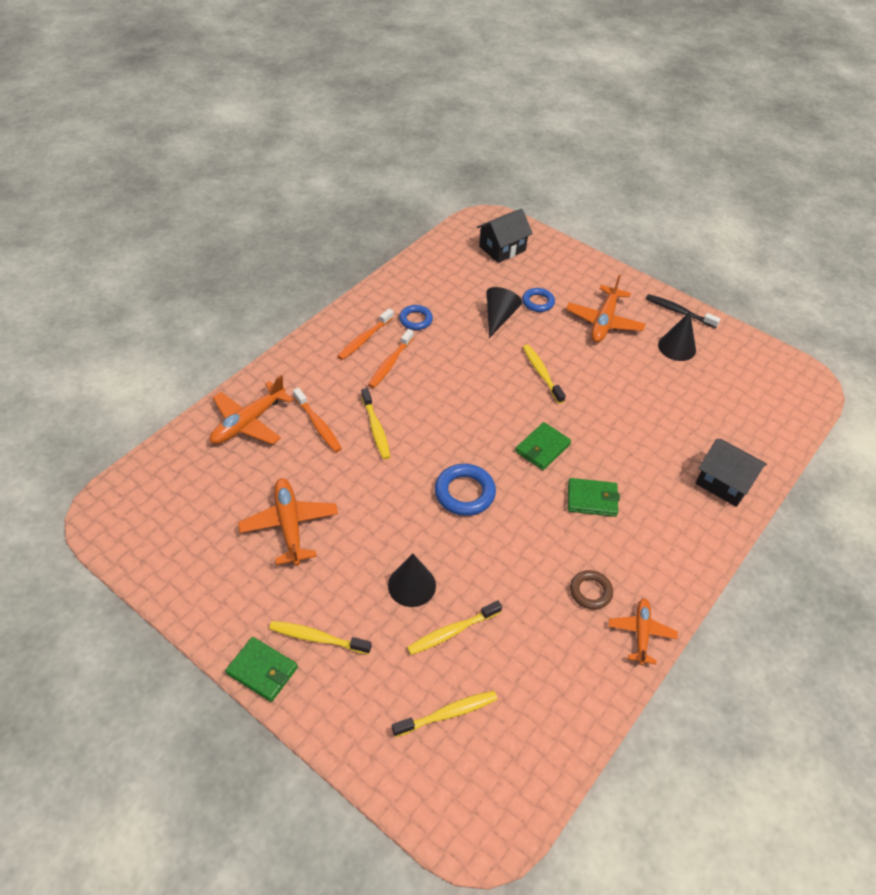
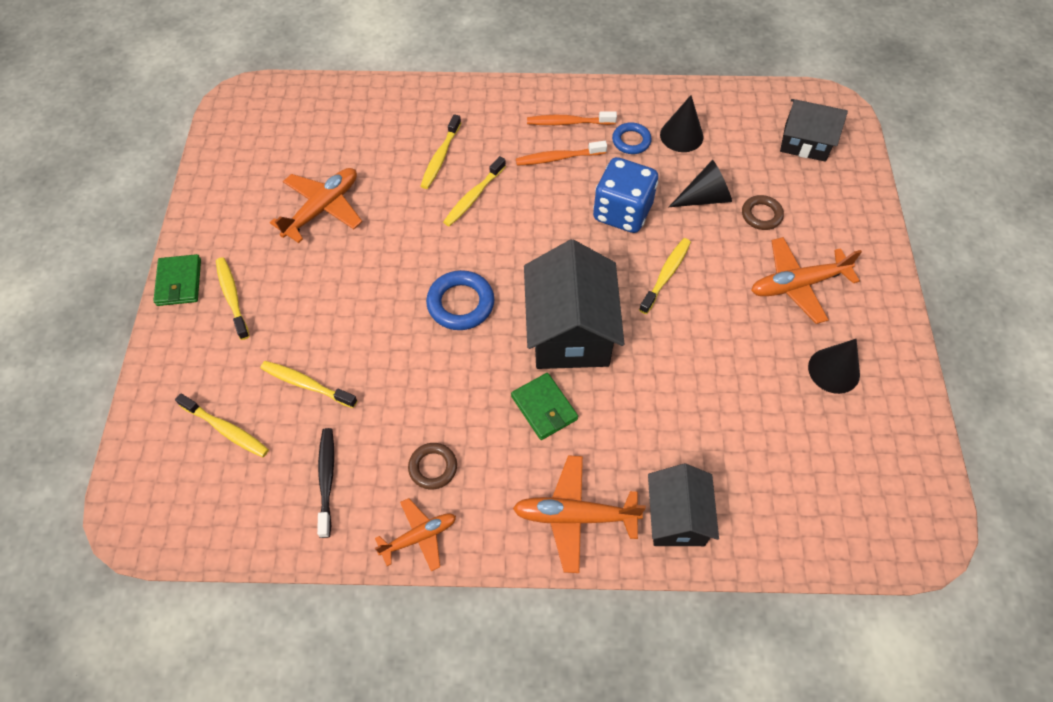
camera: 55 degrees right, 10 degrees up
orange plane [210,375,293,445] -> orange plane moved to [513,455,646,573]
orange toothbrush [293,388,342,452] -> yellow toothbrush [421,114,461,189]
black cone [388,554,436,607] -> black cone moved to [660,95,704,152]
green wallet [515,422,571,470] -> black house [524,239,624,369]
blue ring [522,288,555,312] -> brown ring [742,195,784,230]
black toothbrush [646,294,721,328] -> black toothbrush moved to [317,428,334,538]
none -> blue dice [593,157,658,233]

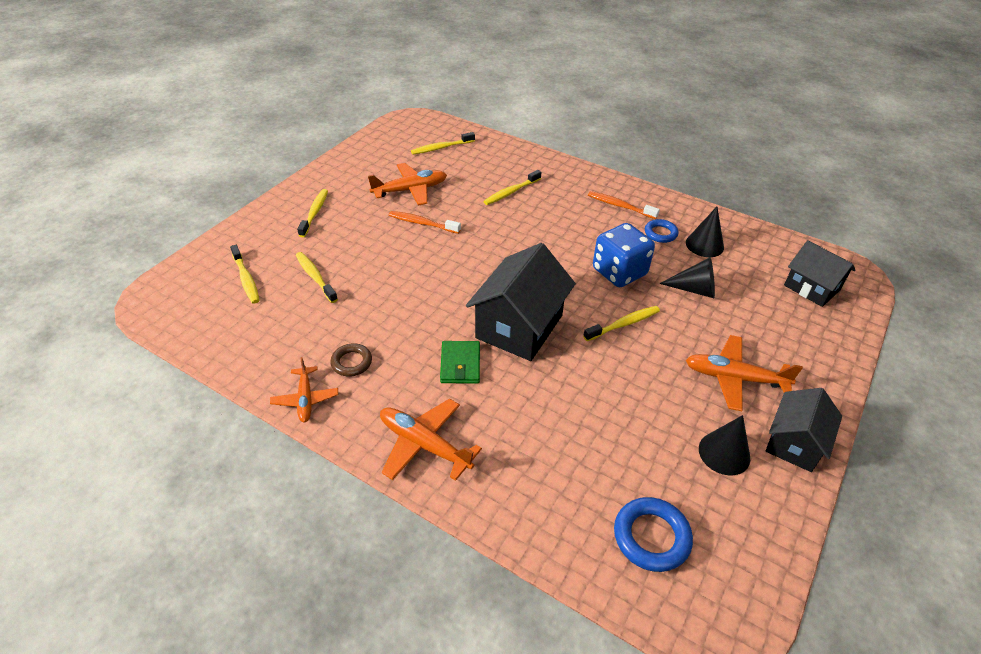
camera: 30 degrees right, 15 degrees down
green wallet [153,254,201,306] -> none
black toothbrush [317,428,334,538] -> none
orange plane [375,498,456,571] -> orange plane turned 75 degrees clockwise [270,357,338,422]
blue ring [426,270,494,330] -> blue ring moved to [614,497,693,572]
yellow toothbrush [443,156,506,226] -> yellow toothbrush moved to [411,132,475,154]
orange toothbrush [516,141,607,166] -> orange toothbrush moved to [389,211,461,234]
black house [648,464,719,546] -> black house moved to [766,388,842,472]
brown ring [742,195,784,230] -> none

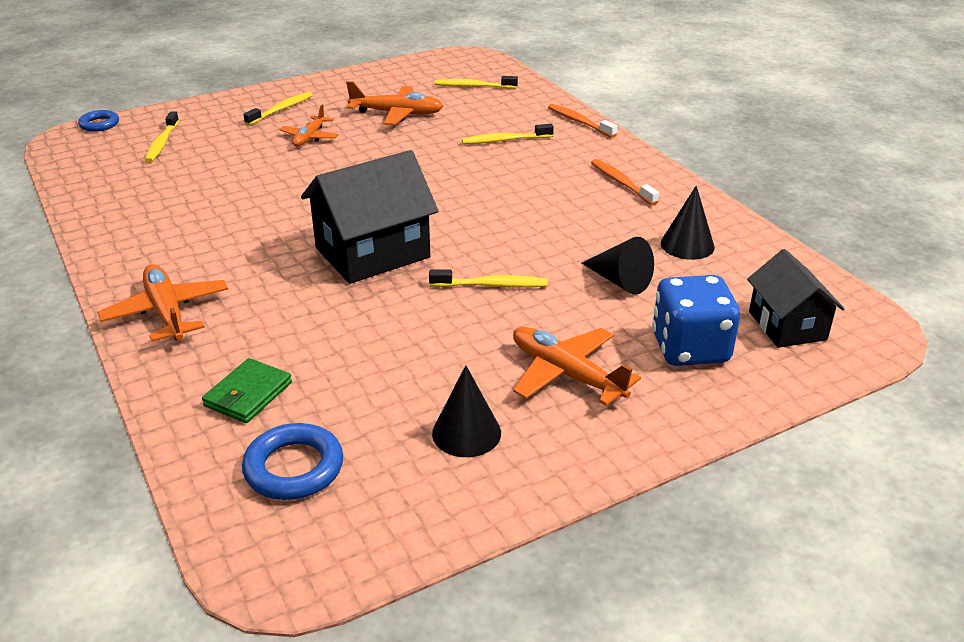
camera: 30 degrees right, 10 degrees down
orange plane [270,357,338,422] -> orange plane moved to [280,105,338,146]
yellow toothbrush [296,252,338,303] -> none
brown ring [330,343,372,377] -> none
orange toothbrush [389,211,461,234] -> orange toothbrush moved to [548,104,617,138]
green wallet [440,341,480,383] -> green wallet moved to [202,358,292,423]
blue dice [593,223,655,287] -> blue dice moved to [652,275,740,366]
blue ring [645,219,678,243] -> blue ring moved to [78,110,119,132]
black house [766,388,842,472] -> none

